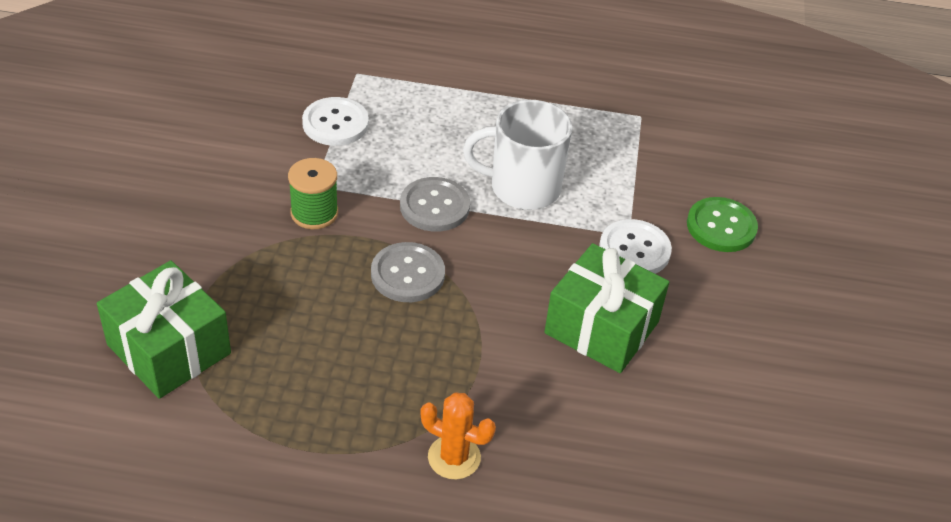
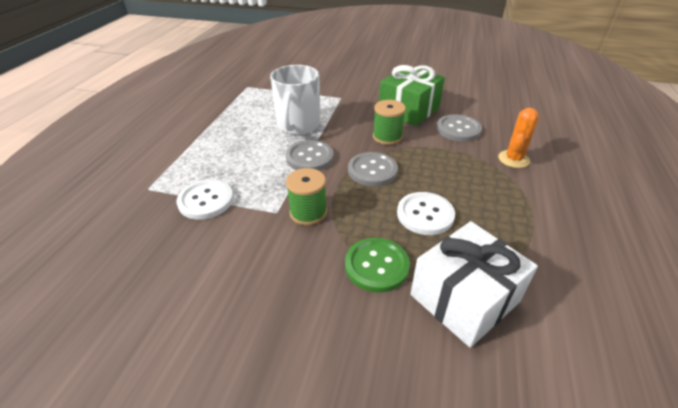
camera: 80 degrees left, 5 degrees down
green gift [97,260,231,399] -> white gift [411,221,538,348]
white button [599,219,672,274] -> white button moved to [397,192,455,235]
green button [687,197,758,252] -> green button moved to [345,238,410,293]
none -> green spool [373,100,406,145]
none -> grey button [437,114,482,142]

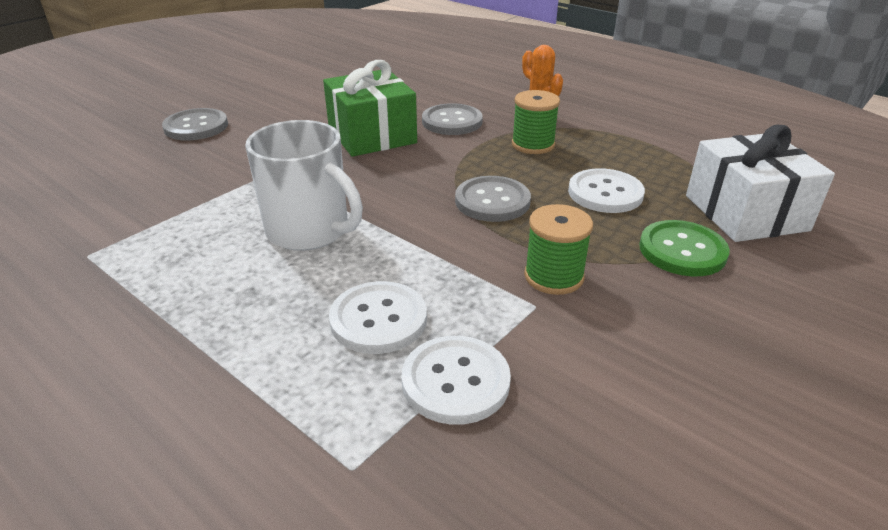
camera: 65 degrees left, 5 degrees down
grey button [286,140,334,171] -> grey button moved to [162,108,228,140]
green spool [373,100,406,145] -> green spool moved to [512,90,560,154]
none -> white button [329,281,427,354]

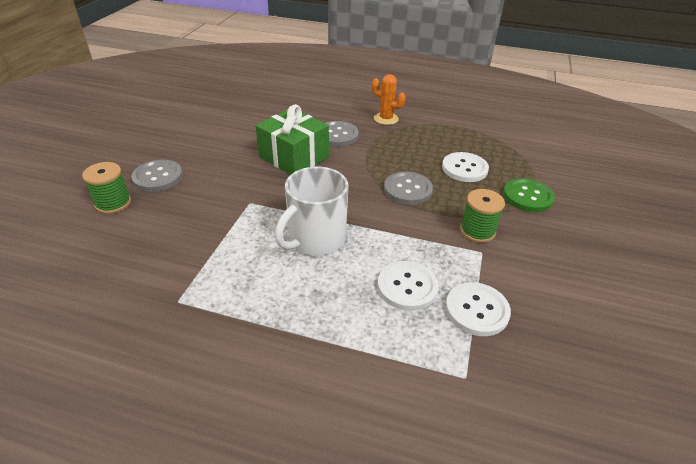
camera: 25 degrees left, 5 degrees up
white mug [245,120,363,251] -> white mug turned 120 degrees clockwise [275,167,348,256]
green spool [512,90,560,154] -> green spool moved to [82,162,131,214]
white gift [686,125,835,242] -> none

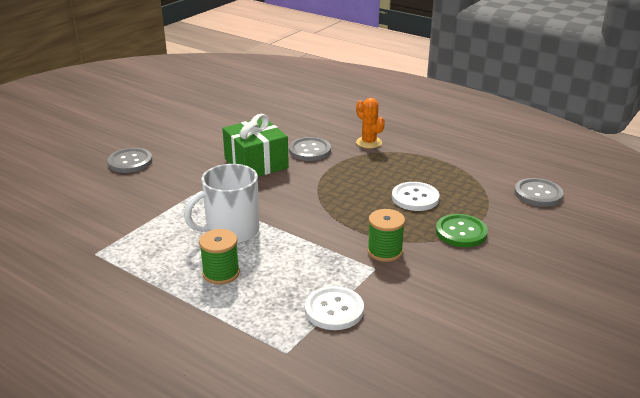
camera: 20 degrees right, 10 degrees down
green spool [82,162,131,214] -> green spool moved to [199,229,240,284]
white button [378,261,439,311] -> none
grey button [384,171,433,205] -> grey button moved to [514,178,564,207]

